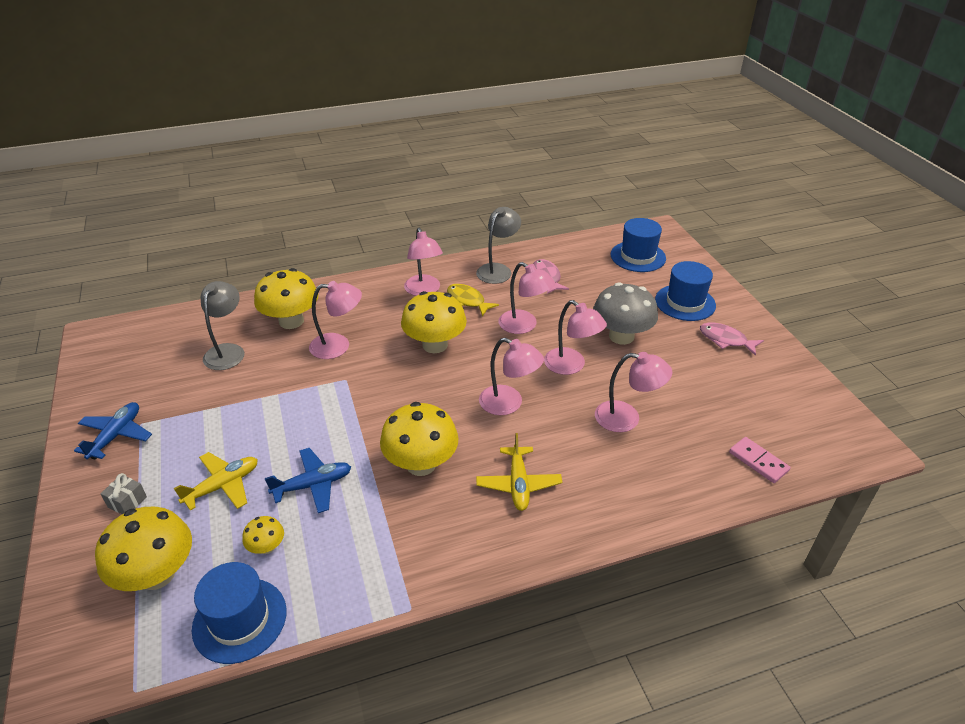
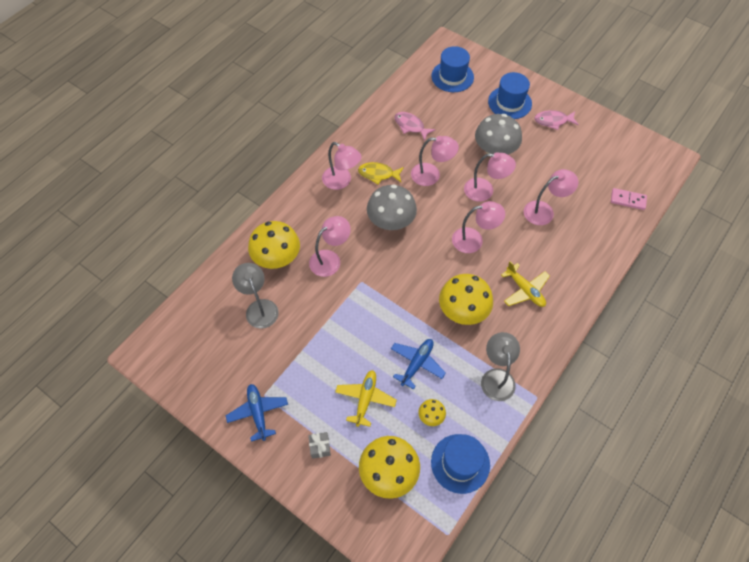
camera: 35 degrees left, 20 degrees up
yellow mushroom [401,291,467,353] -> grey mushroom [367,184,417,230]
grey lamp [476,207,521,284] -> grey lamp moved to [481,332,520,401]

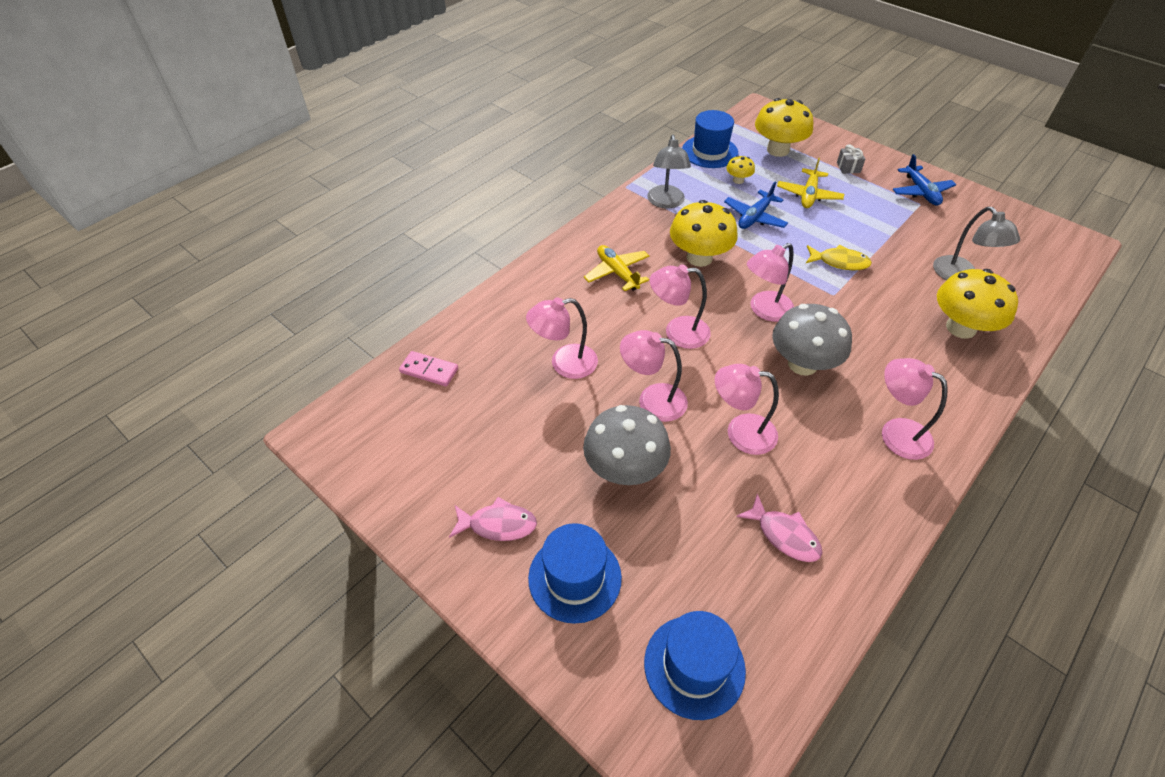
camera: 175 degrees left, 10 degrees down
pink lamp [309,216,351,277] -> pink lamp moved to [747,243,794,322]
yellow fish [358,162,404,184] -> yellow fish moved to [806,245,872,271]

